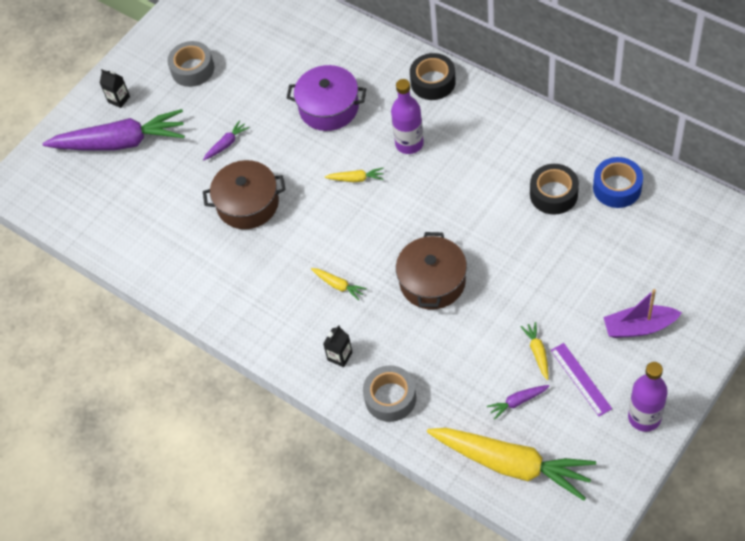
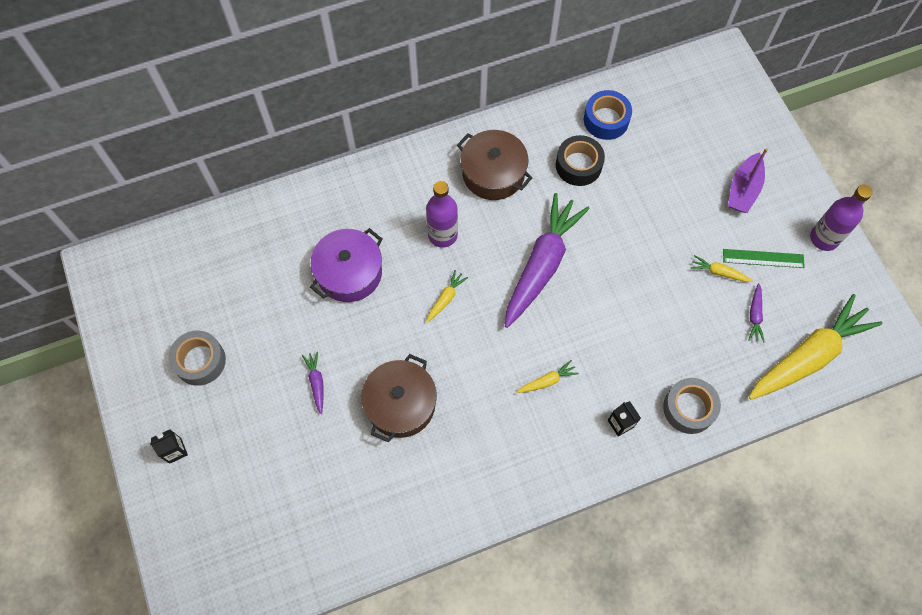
camera: 65 degrees left, 10 degrees up
purple carrot [43,109,185,151] -> purple carrot moved to [505,193,590,328]
brown pot [396,232,467,310] -> brown pot moved to [457,130,532,200]
black tape [410,53,456,100] -> none
purple ruler [551,343,612,416] -> green ruler [723,249,805,268]

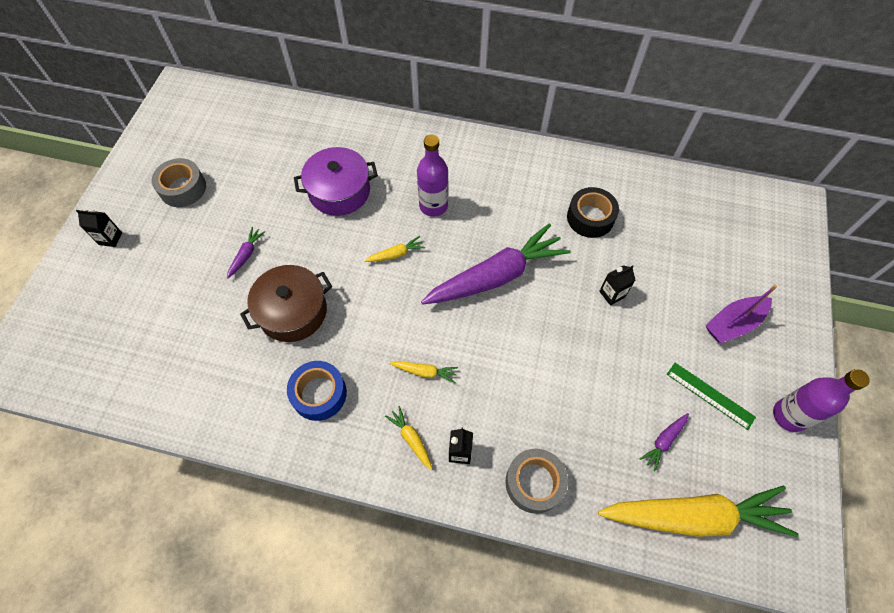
camera: 35 degrees right, 5 degrees down
brown pot [457,130,532,200] -> none
blue tape [584,90,632,140] -> blue tape moved to [287,361,347,421]
yellow carrot [691,255,753,282] -> yellow carrot moved to [385,406,432,470]
none -> black carton [599,265,635,306]

